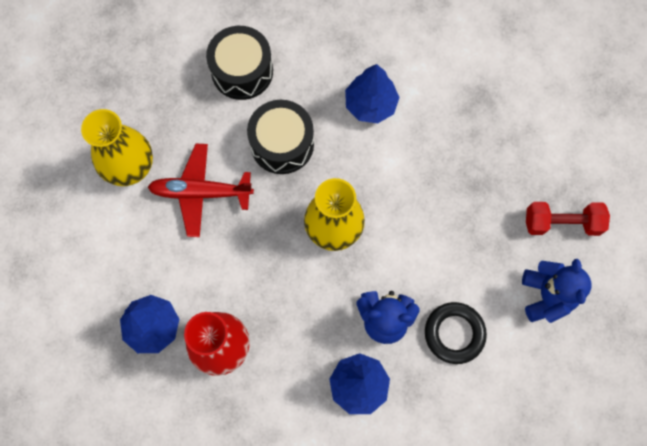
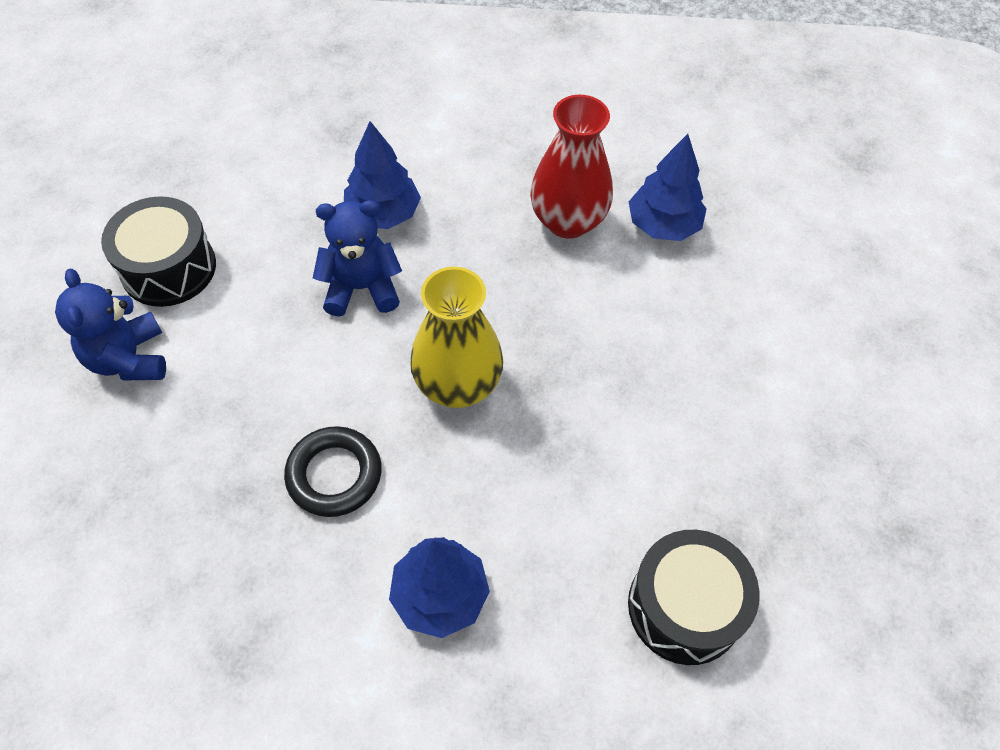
camera: 165 degrees right, 15 degrees down
yellow vase [81,109,153,186] -> none
red plane [148,144,254,237] -> none
black drum [247,100,314,174] -> black drum moved to [101,196,216,307]
black ring [425,302,487,364] -> black ring moved to [284,426,382,517]
red dumbbell [526,202,610,236] -> none

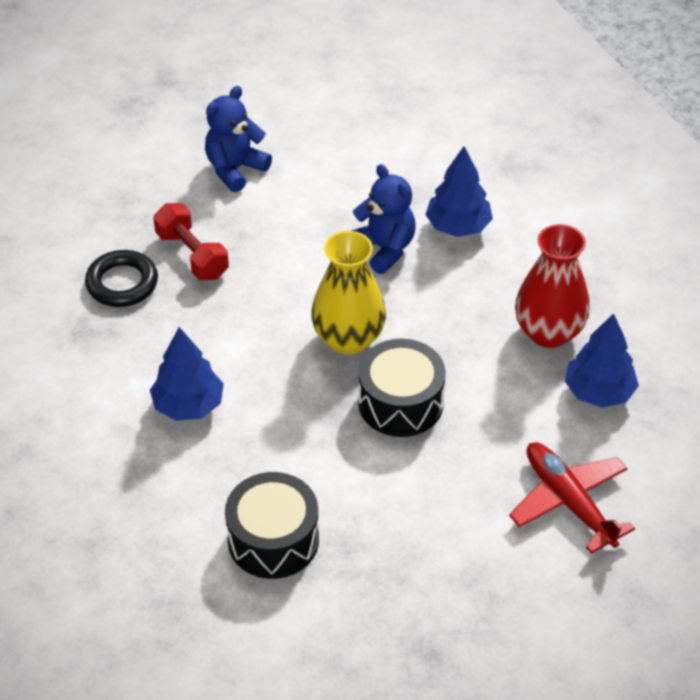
camera: 60 degrees right, 10 degrees down
black drum [101,196,216,307] -> black drum moved to [358,339,446,437]
black ring [284,426,382,517] -> black ring moved to [85,250,158,307]
none -> red dumbbell [153,203,229,280]
none -> red plane [509,442,635,554]

